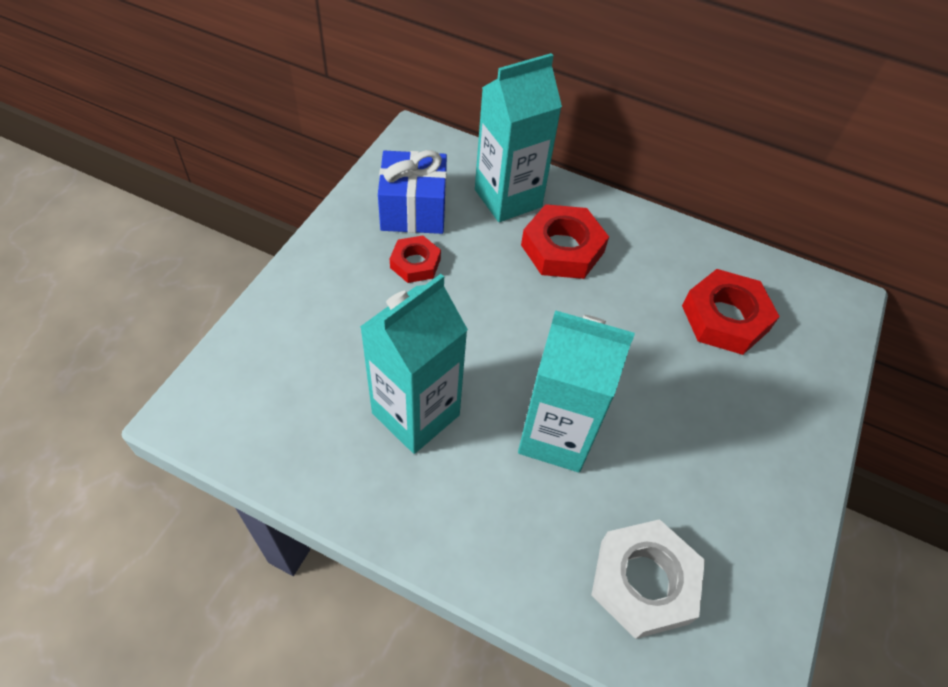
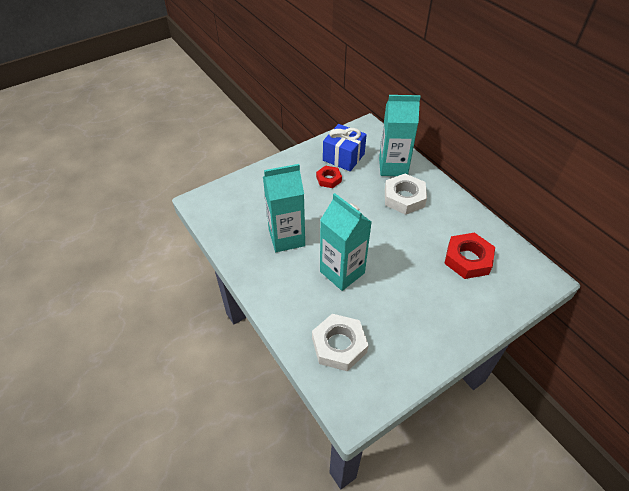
camera: 35 degrees right, 5 degrees down
red nut [521,204,609,279] -> white nut [385,174,427,215]

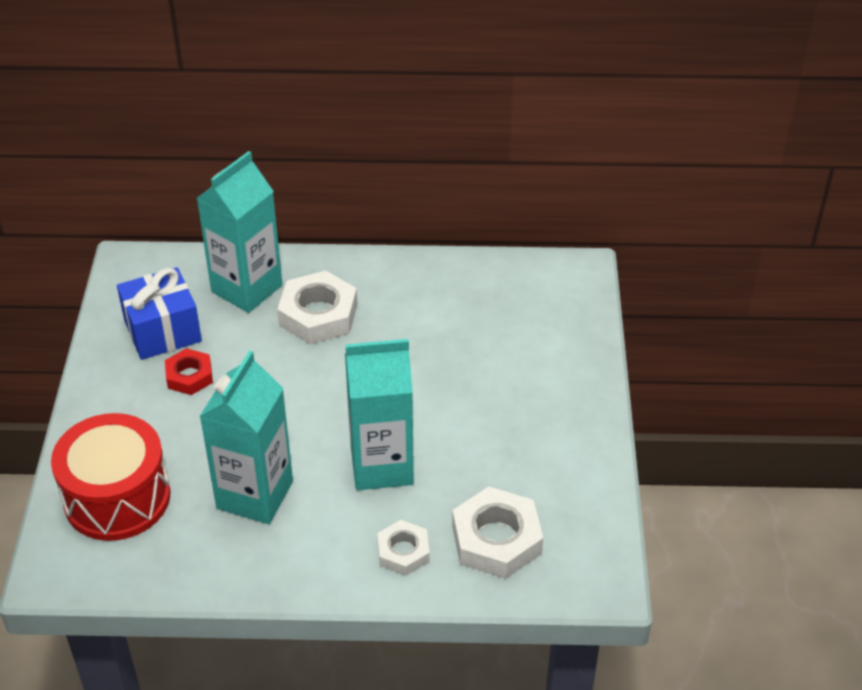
camera: 55 degrees left, 5 degrees down
red nut [444,233,495,279] -> none
none -> red drum [51,413,171,541]
none -> white nut [377,520,430,576]

